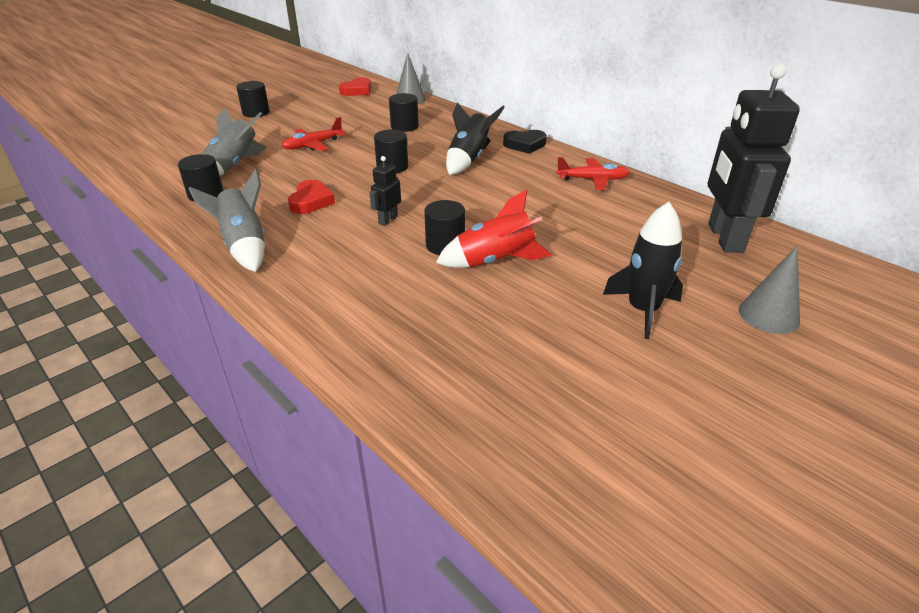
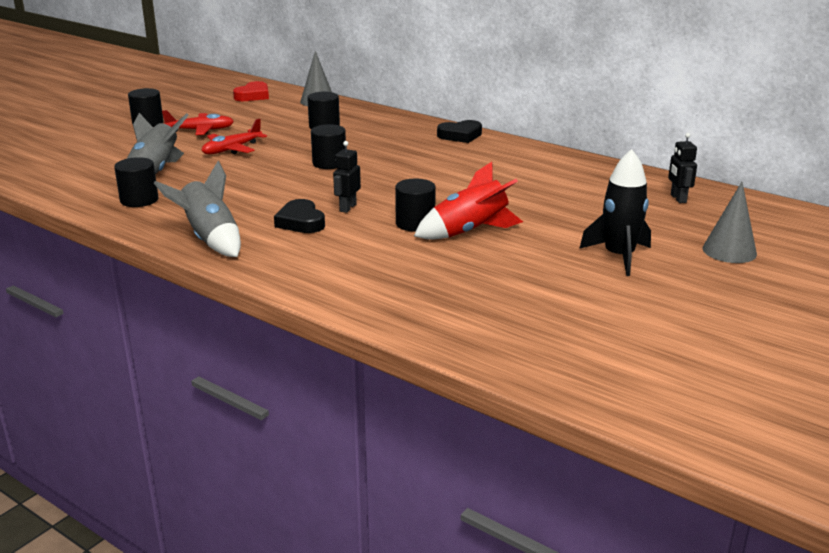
camera: 10 degrees left, 10 degrees down
red heart [288,180,335,214] -> none
black rocket [446,102,505,175] -> none
red plane [556,157,630,190] -> red plane moved to [162,110,234,135]
black robot [708,63,800,253] -> black robot [668,133,697,203], size x0.42
none -> black heart [274,199,325,233]

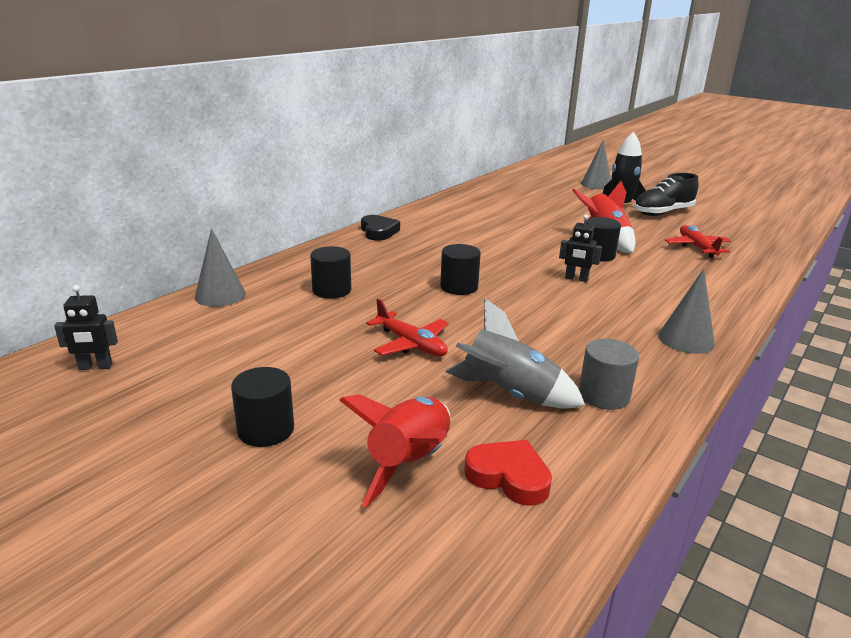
camera: 90 degrees left, 0 degrees up
black cylinder [114,157,158,207] -> grey cylinder [579,338,639,410]
grey rocket [154,161,241,257] -> grey cone [658,269,715,354]
red plane [162,110,234,135] -> red plane moved to [665,225,731,258]
red heart [233,81,269,101] -> red heart moved to [464,440,552,506]
black heart [274,199,325,233] -> none
black robot [668,133,697,203] -> black robot moved to [54,285,118,370]
none -> red rocket [339,394,450,507]
none -> black shoe [634,173,699,216]

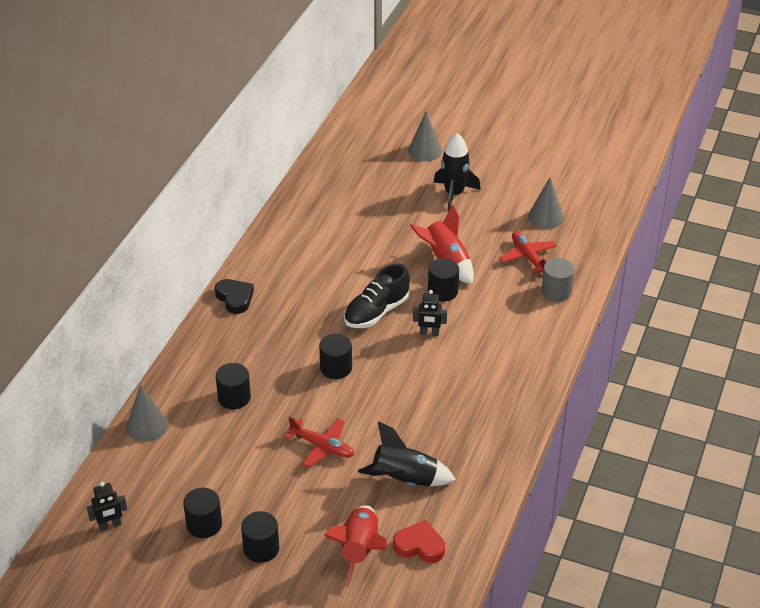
camera: 15 degrees left, 15 degrees up
grey rocket [445,299,585,409] -> black rocket [358,421,456,486]
grey cylinder [579,338,639,410] -> grey cylinder moved to [541,258,574,301]
black shoe [634,173,699,216] -> black shoe moved to [344,263,410,328]
grey cone [658,269,715,354] -> grey cone moved to [528,177,564,229]
none -> black cylinder [183,488,222,538]

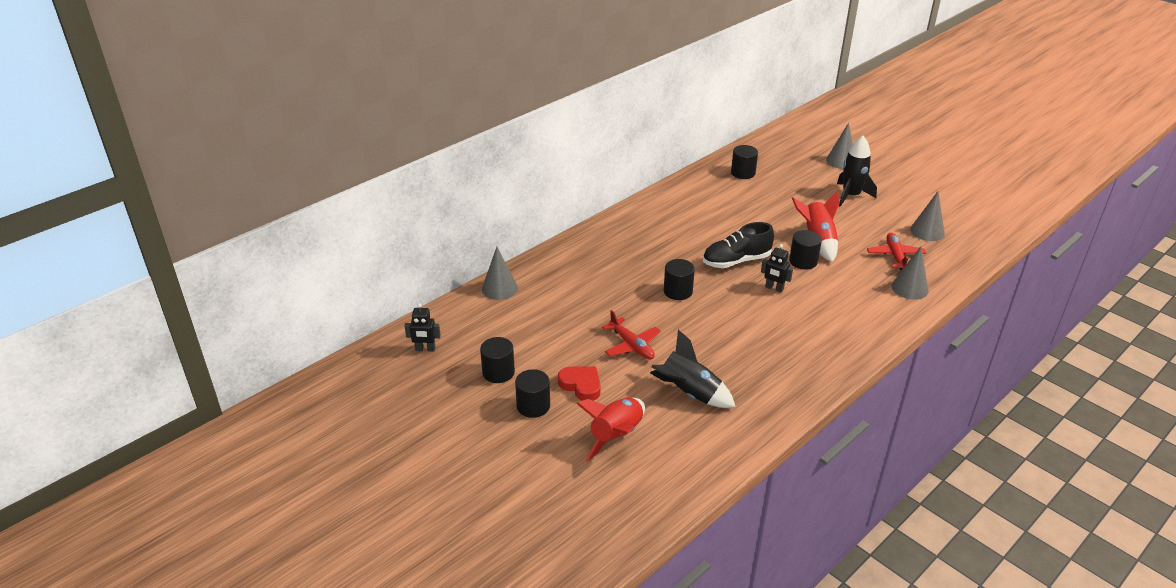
camera: 25 degrees right, 5 degrees down
black heart [215,279,254,314] -> none
black cylinder [216,363,251,409] -> black cylinder moved to [731,145,758,179]
red heart [393,520,445,563] -> red heart moved to [558,366,601,401]
grey cylinder [541,258,574,301] -> grey cone [891,246,929,300]

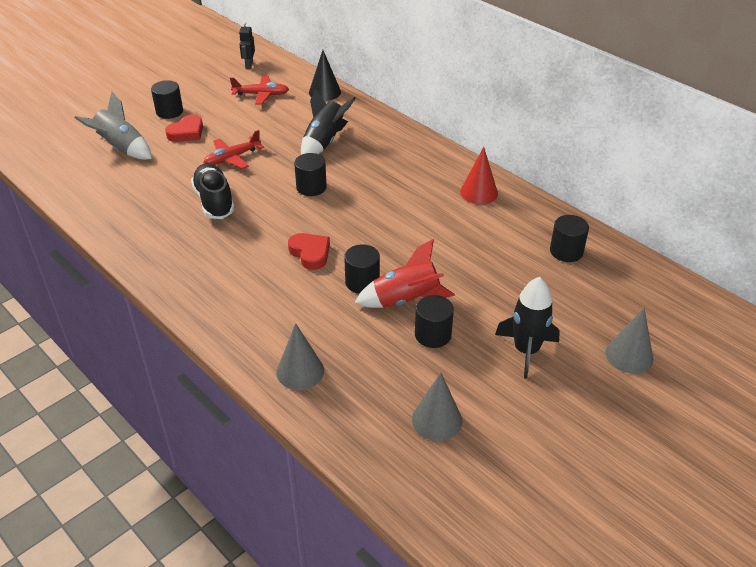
camera: 90 degrees right, 5 degrees up
black cylinder [480,337,515,383] -> black cylinder moved to [415,295,454,348]
grey cone [482,247,518,300] -> black cone [309,50,341,101]
red rocket [576,397,645,462] -> grey rocket [75,92,152,160]
black rocket [650,330,735,408] -> black rocket moved to [301,89,356,155]
black shoe [703,222,774,268] -> black shoe moved to [191,163,235,219]
black robot [761,244,793,293] -> red heart [288,233,330,270]
red plane [867,233,926,270] -> red plane moved to [230,76,289,104]
none -> red cone [460,147,498,204]

